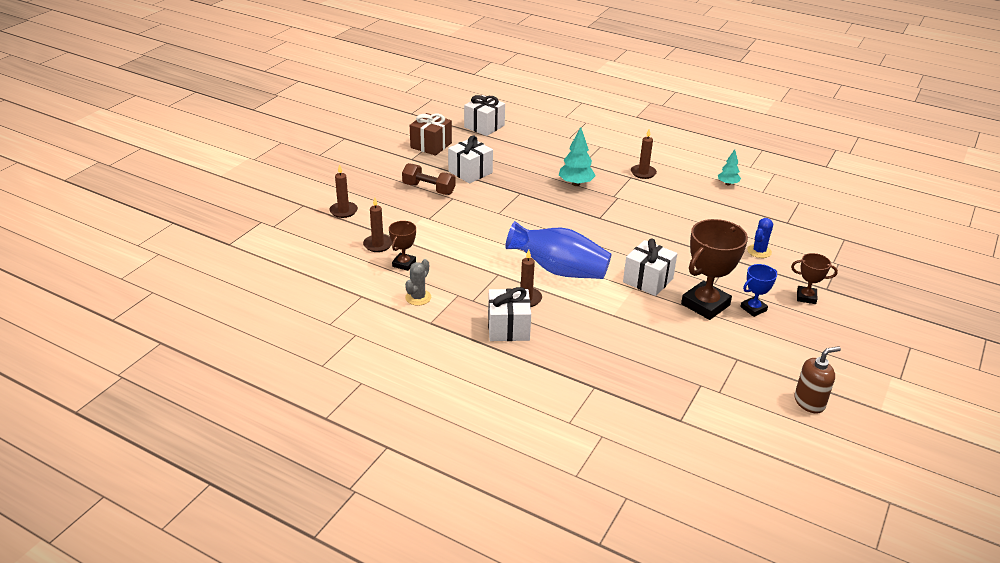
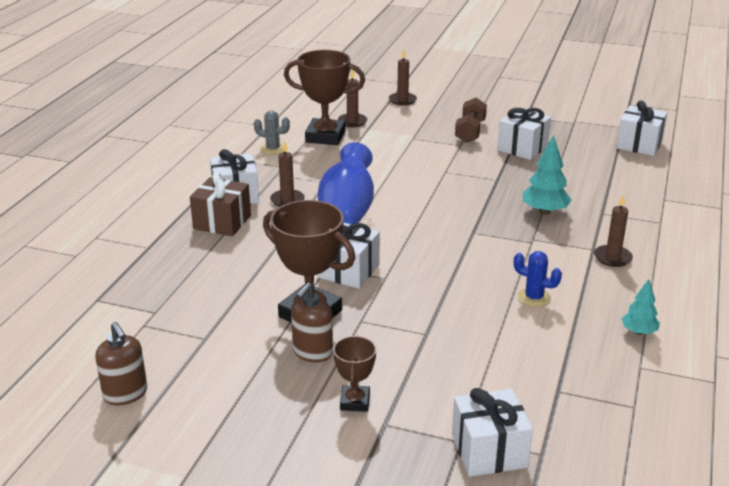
camera: 80 degrees right, 5 degrees down
brown trophy [389,221,416,271] -> brown trophy [284,50,365,145], size x1.88
brown gift [410,113,452,156] -> brown gift moved to [190,172,251,236]
blue trophy [740,264,777,317] -> brown soap dispenser [291,283,333,362]
blue cactus [747,218,773,258] -> blue cactus moved to [514,251,562,307]
none -> white gift [452,388,533,477]

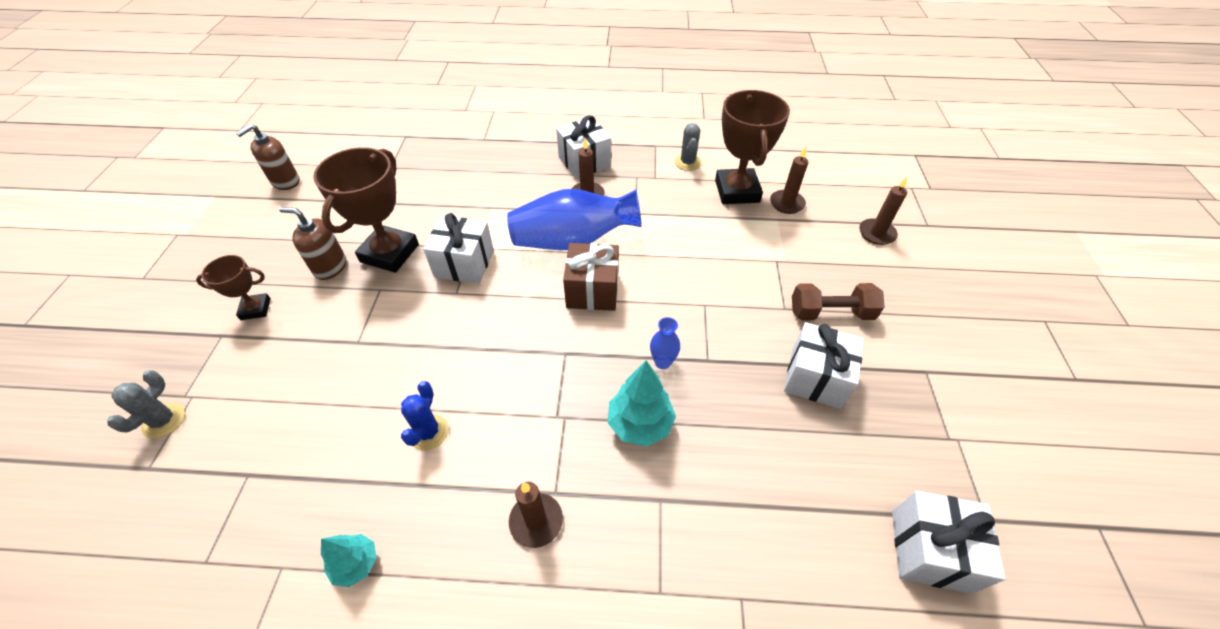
camera: 75 degrees right, 20 degrees up
brown gift [190,172,251,236] -> brown gift moved to [563,243,619,311]
white gift [452,388,533,477] -> grey cactus [107,370,185,439]
none -> blue vase [650,317,680,369]

